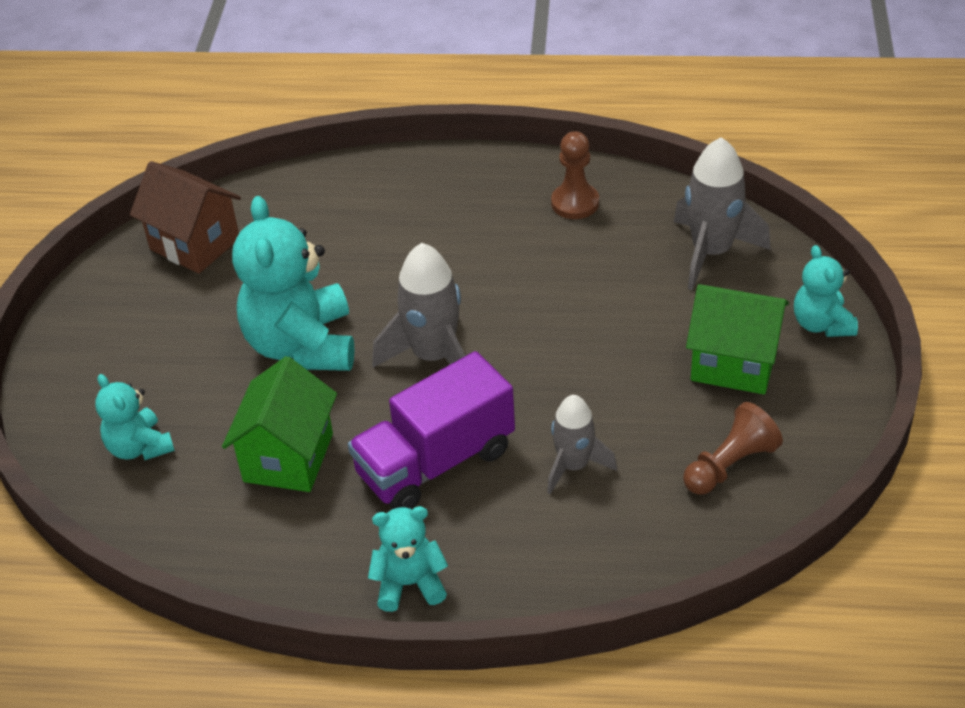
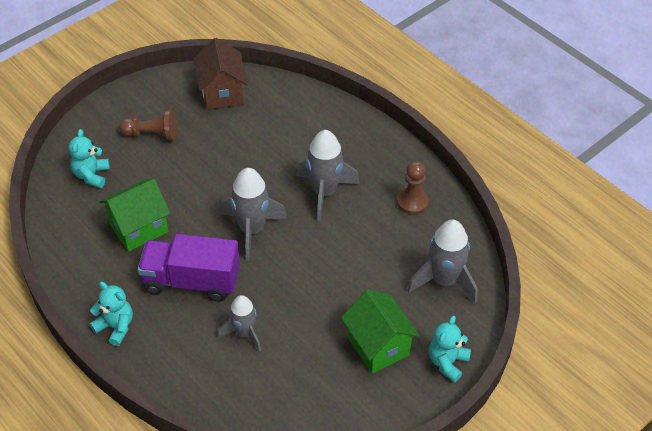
camera: 40 degrees right, 5 degrees up
turquoise teddy bear [232,196,355,371] -> none
brown pawn [683,402,783,495] -> brown pawn moved to [119,110,177,140]
none -> grey rocket [296,130,360,221]

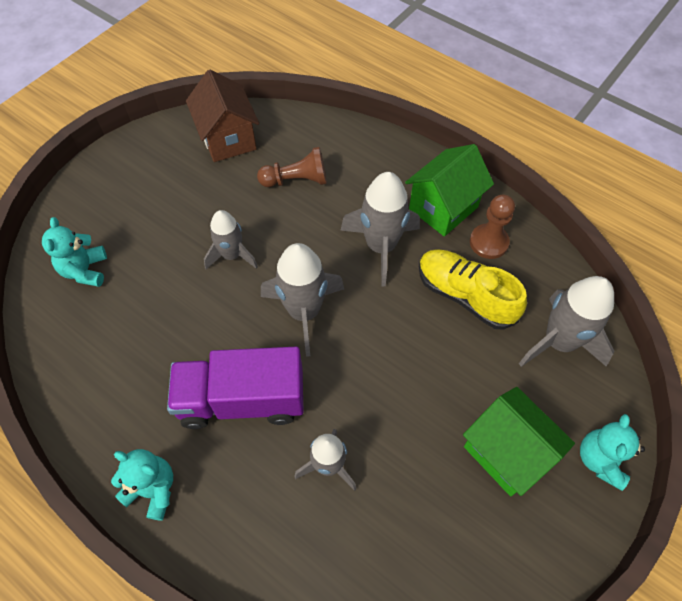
camera: 10 degrees left, 10 degrees up
green house [99,179,171,252] -> green house moved to [405,144,494,237]
brown pawn [119,110,177,140] -> brown pawn moved to [257,147,327,187]
none -> grey rocket [204,210,258,269]
none -> yellow shoe [419,249,527,330]

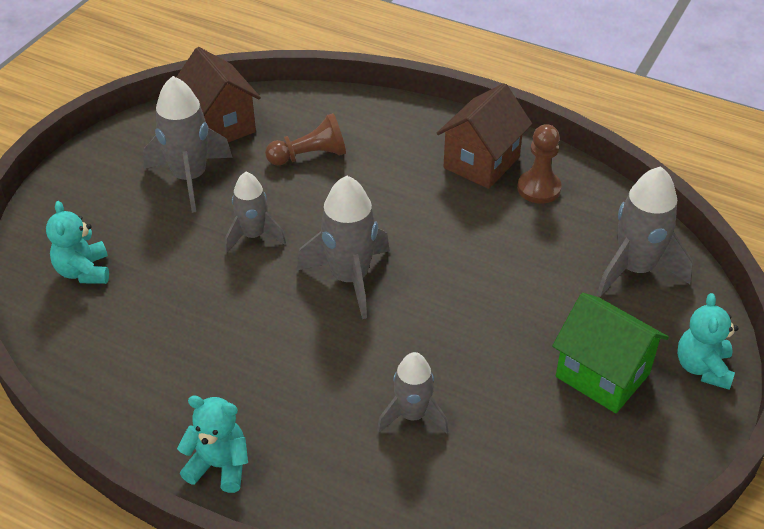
camera: 10 degrees left, 15 degrees down
purple truck [167,347,303,429] -> none
grey rocket [341,172,420,286] -> grey rocket moved to [143,76,233,213]
green house [405,144,494,237] -> brown house [437,83,532,189]
yellow shoe [419,249,527,330] -> none

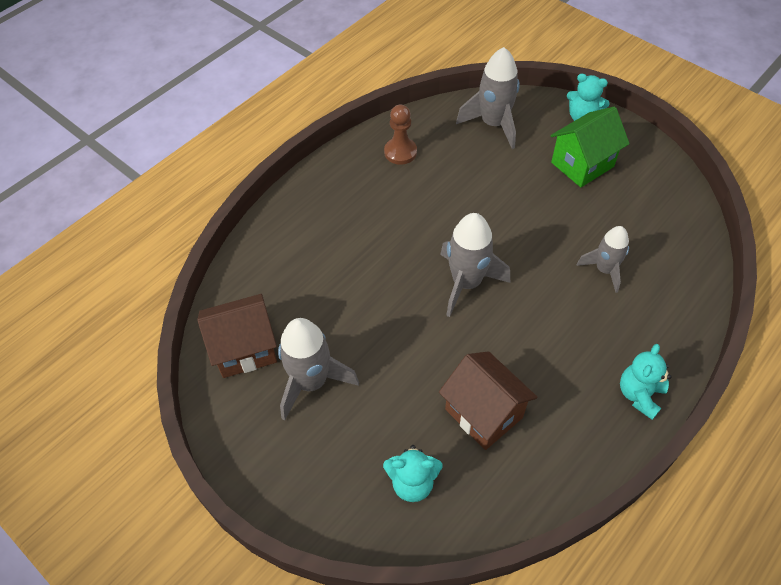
camera: 75 degrees left, 10 degrees up
grey rocket [225,172,286,253] -> none
brown pawn [265,113,346,165] -> none
brown house [437,83,532,189] -> brown house moved to [439,351,537,450]

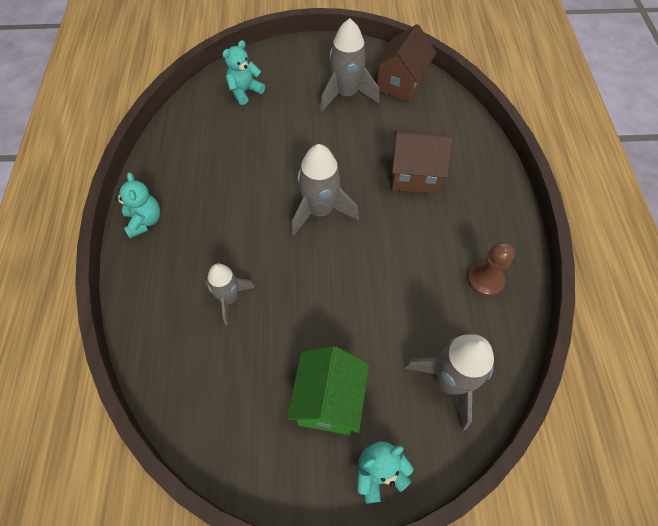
camera: 135 degrees right, 5 degrees up
brown house [439,351,537,450] -> brown house moved to [392,131,453,194]

